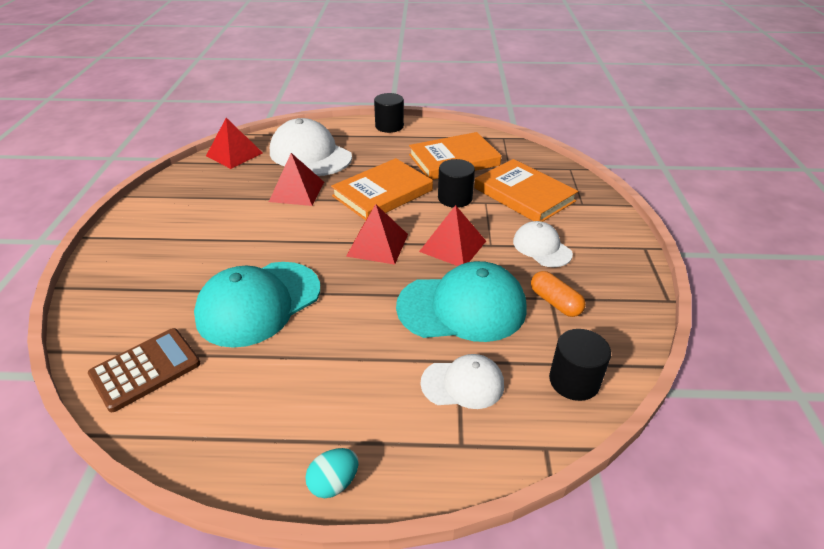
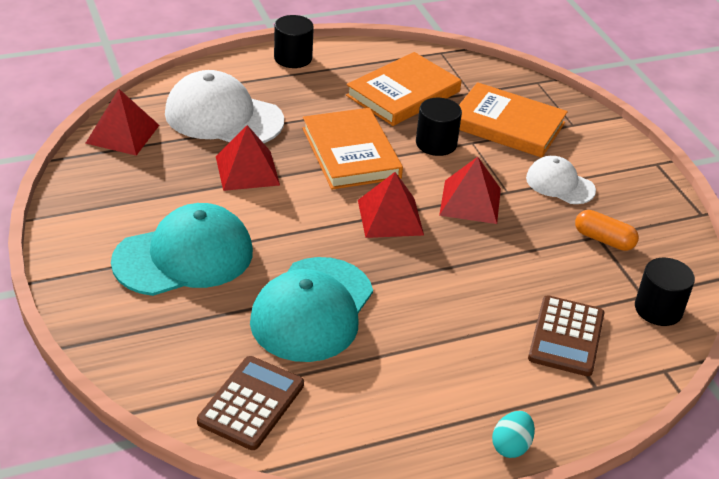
camera: 25 degrees left, 0 degrees up
orange book [331,158,433,220] -> orange book turned 45 degrees counterclockwise [302,108,403,189]
turquoise cap [396,261,527,342] -> turquoise cap moved to [111,203,253,296]
white cap [420,354,504,409] -> brown calculator [528,295,604,376]

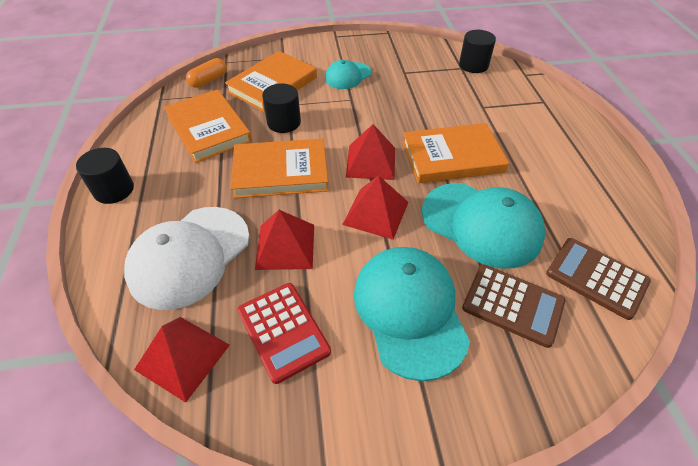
camera: 75 degrees left, 10 degrees up
red pyramid [439,157,501,224] -> red pyramid moved to [342,176,408,240]
turquoise egg [492,411,535,458] -> none
white cap [526,156,596,204] -> turquoise cap [325,60,372,89]
brown calculator [528,295,604,376] -> brown calculator moved to [462,265,565,348]
orange capsule [575,210,639,251] -> orange capsule moved to [186,58,227,88]
none -> red calculator [238,283,331,384]
none -> orange book [402,123,509,183]

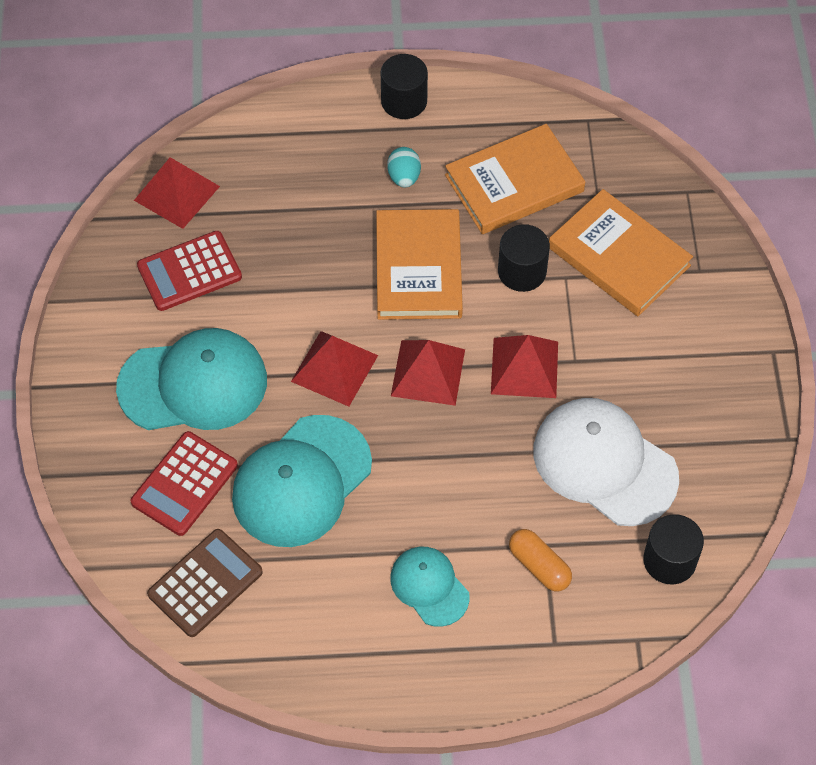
camera: 95 degrees right, 10 degrees up
white cap [124,207,249,310] -> white cap moved to [533,398,679,526]
orange capsule [186,58,227,88] -> orange capsule moved to [509,529,572,591]
red pyramid [255,210,314,270] -> red pyramid moved to [491,335,558,398]
turquoise cap [325,60,372,89] -> turquoise cap moved to [390,547,470,627]
orange book [402,123,509,183] -> none
brown calculator [462,265,565,348] -> red calculator [131,431,238,536]
none -> turquoise egg [387,147,421,188]

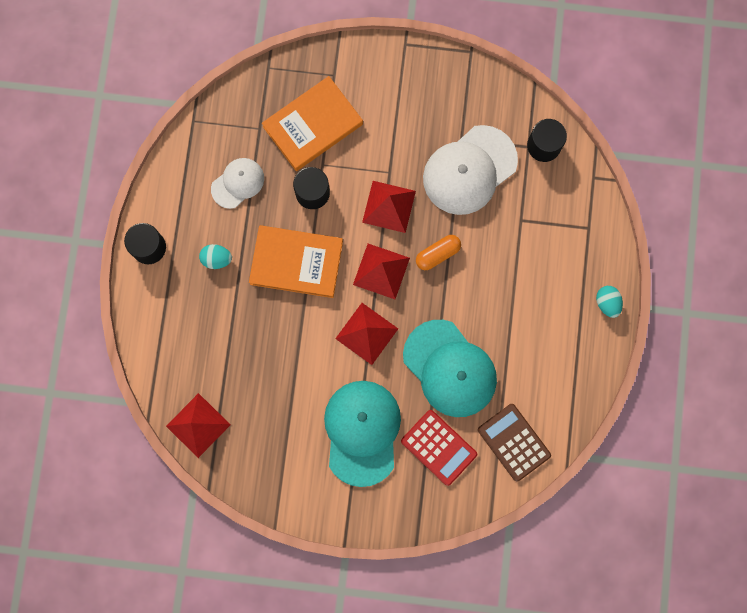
camera: 80 degrees left, 20 degrees up
red calculator [137,231,242,311] -> none
turquoise cap [390,547,470,627] -> none
orange book [445,124,585,234] -> white cap [211,158,264,209]
orange capsule [509,529,572,591] -> orange capsule moved to [416,235,461,270]
none -> turquoise egg [596,286,623,318]

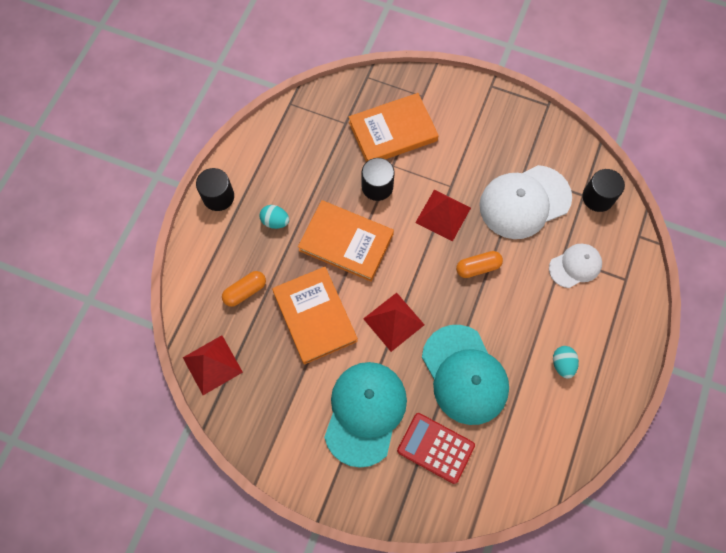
camera: 15 degrees right, 10 degrees down
white cap [211,158,264,209] -> white cap moved to [549,244,602,288]
red pyramid [353,244,410,299] -> none
red calculator [401,410,477,486] -> red calculator turned 150 degrees clockwise [397,413,475,484]
brown calculator [478,404,551,481] -> none
turquoise egg [596,286,623,318] -> turquoise egg moved to [553,346,579,379]
none -> orange capsule [222,271,266,307]
none -> orange book [272,267,358,365]

